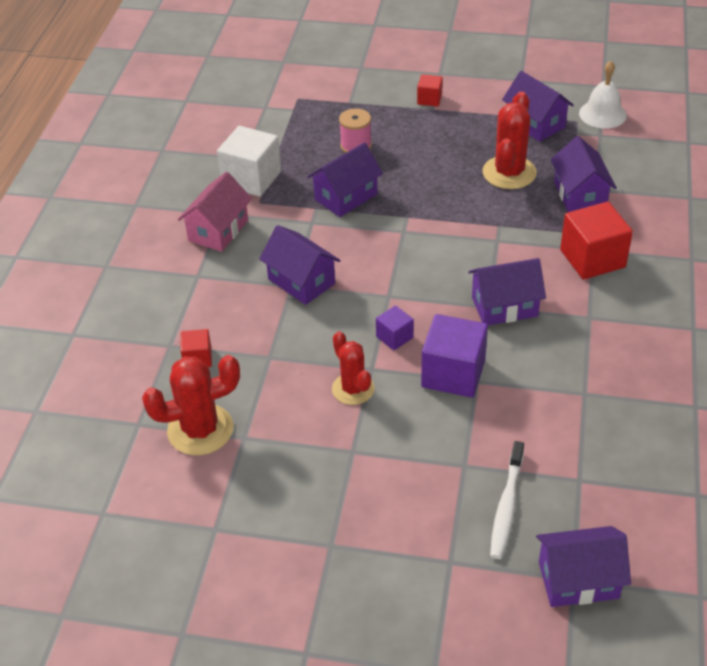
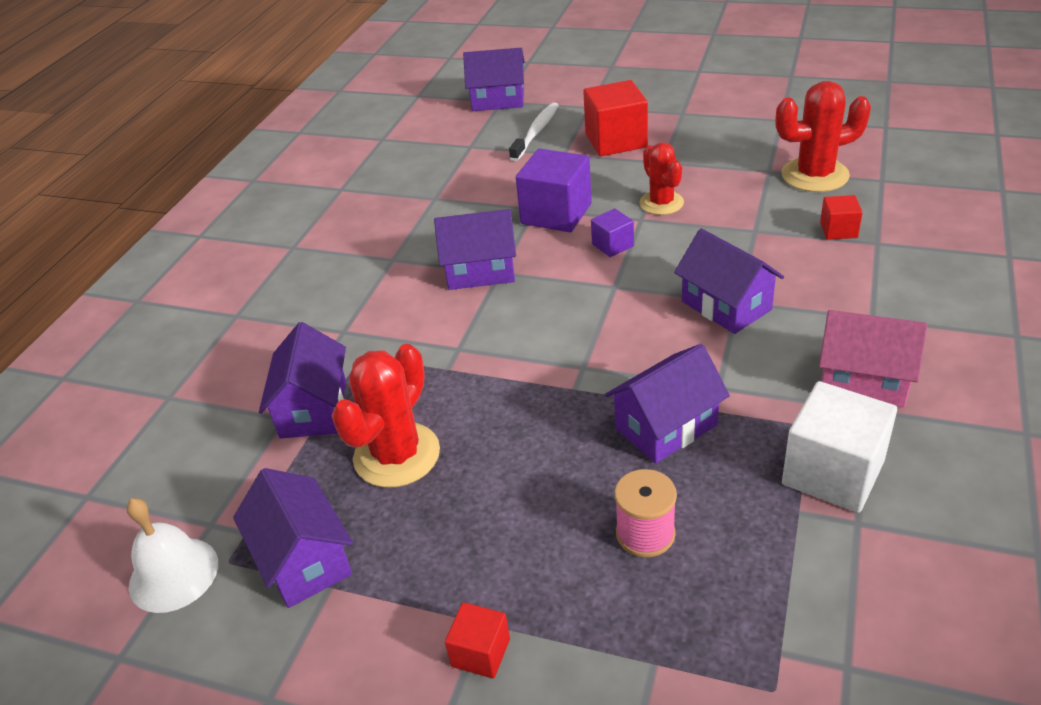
camera: 170 degrees left, 5 degrees down
pink house [178,172,252,252] -> pink house turned 75 degrees clockwise [819,310,927,407]
red cube [560,202,633,280] -> red cube moved to [583,80,648,156]

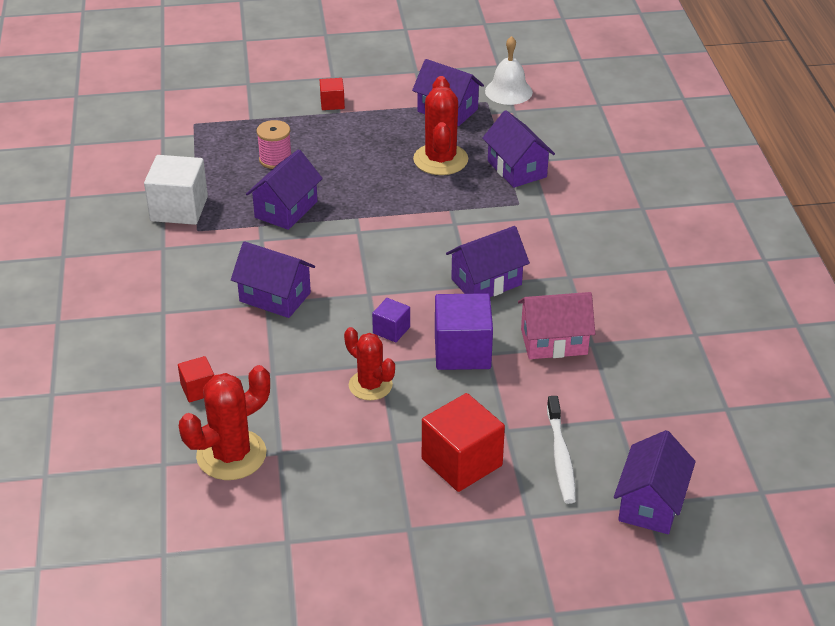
camera: 150 degrees right, 0 degrees up
purple house [463,48,524,111] -> purple house turned 45 degrees counterclockwise [614,430,696,534]
pink house [819,310,927,407] -> pink house moved to [518,292,595,359]

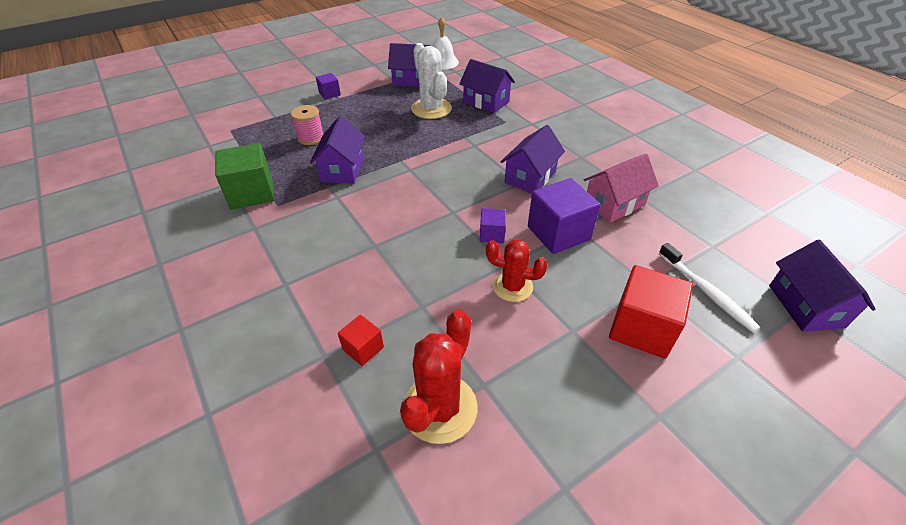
camera: 25 degrees left, 5 degrees up
white cube [144,155,208,225] -> green cube [215,143,275,210]
purple house [231,241,315,318] -> none
red cube [320,78,345,110] -> purple cube [316,73,341,100]
red cactus [413,76,468,175] -> white cactus [411,43,452,119]

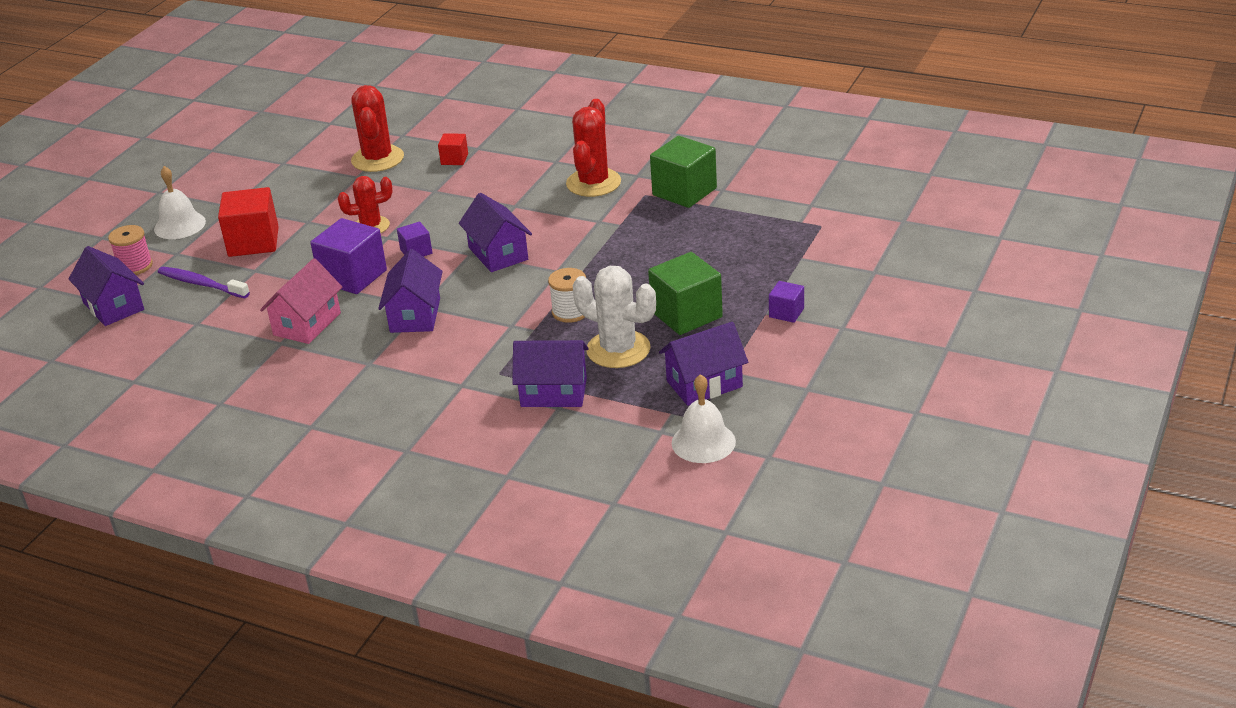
camera: 150 degrees right, 10 degrees down
pink spool [291,105,324,145] -> pink spool moved to [108,225,153,275]
purple house [310,116,365,184] -> purple house moved to [459,193,532,272]
white toothbrush [659,243,760,333] -> purple toothbrush [158,267,250,298]
none -> white bell [154,166,206,239]
none -> white spool [548,268,586,323]
none -> red cactus [566,99,621,197]
none -> green cube [648,252,723,335]

